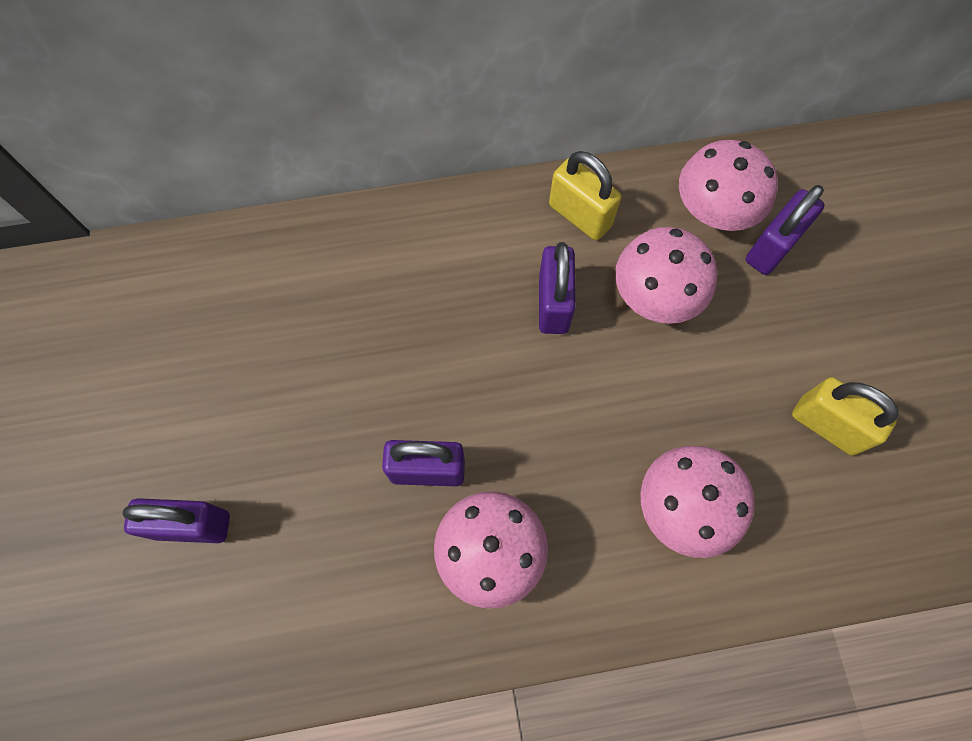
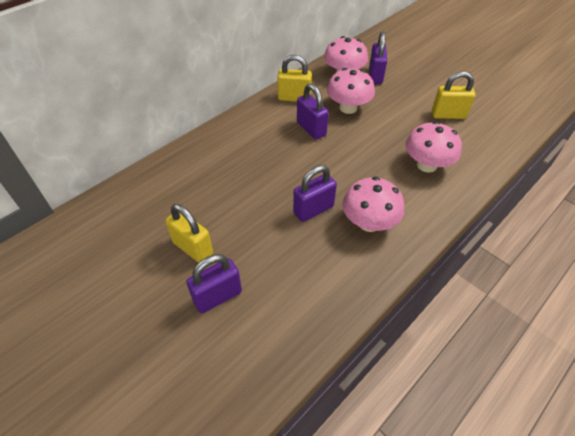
camera: 35 degrees left, 20 degrees down
none -> yellow padlock [165,204,213,263]

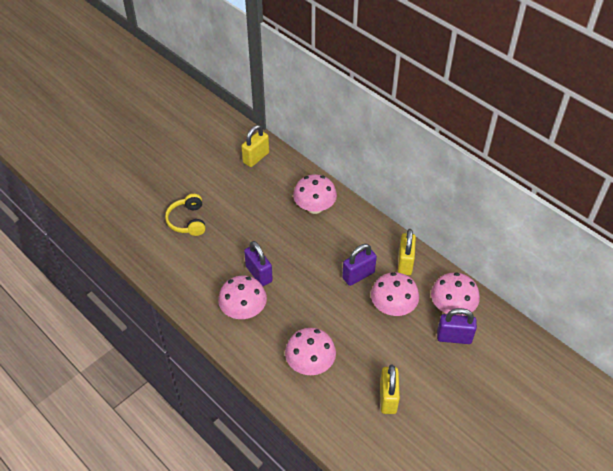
camera: 90 degrees right, 0 degrees up
yellow padlock [165,204,213,263] -> yellow padlock moved to [241,125,269,167]
purple padlock [186,254,242,313] -> yellow headphones [165,194,206,236]
none -> pink mushroom [293,174,337,214]

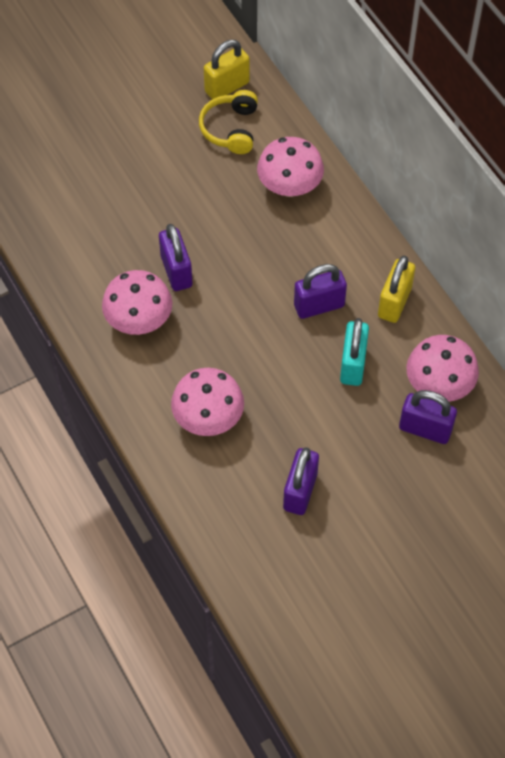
camera: 15 degrees right, 10 degrees up
yellow headphones [165,194,206,236] -> yellow headphones moved to [199,90,258,154]
pink mushroom [371,272,419,316] -> turquoise padlock [340,318,369,386]
yellow padlock [380,365,400,414] -> purple padlock [283,447,319,515]

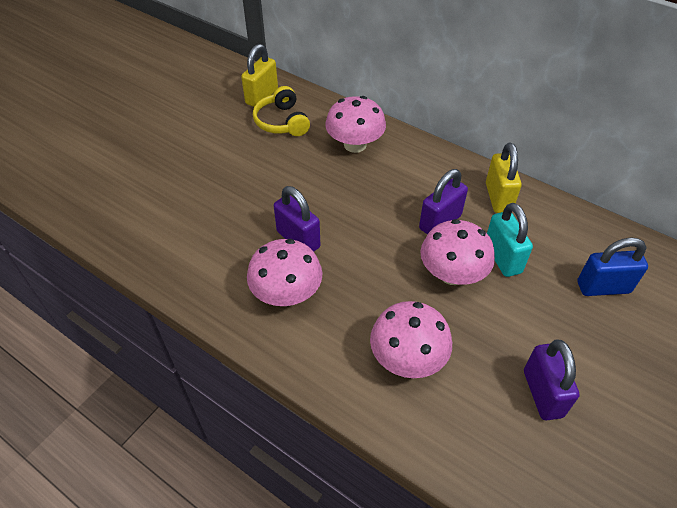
camera: 25 degrees left, 10 degrees down
purple padlock [399,390,457,444] -> blue padlock [577,237,648,296]
pink mushroom [406,335,479,402] -> pink mushroom moved to [420,219,495,285]

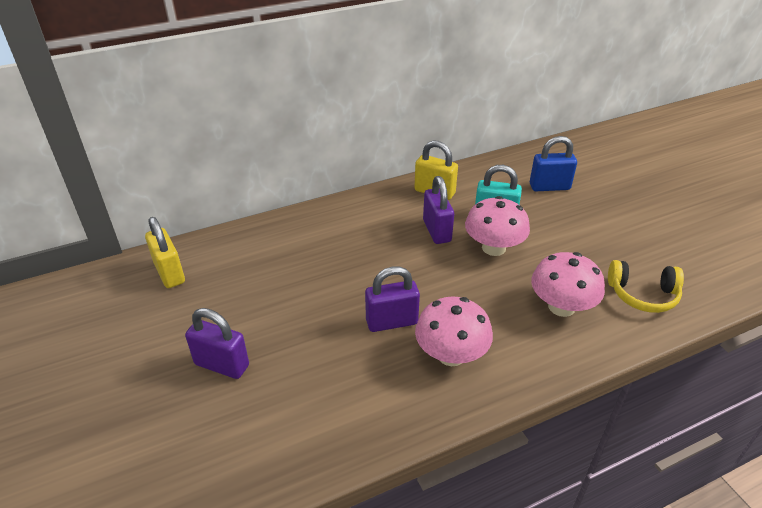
camera: 60 degrees left, 10 degrees down
yellow headphones [253,86,310,136] -> yellow headphones moved to [608,260,684,313]
pink mushroom [325,96,386,153] -> none
purple padlock [524,339,580,421] -> purple padlock moved to [185,308,249,379]
blue padlock [577,237,648,296] -> blue padlock turned 60 degrees clockwise [530,136,577,191]

